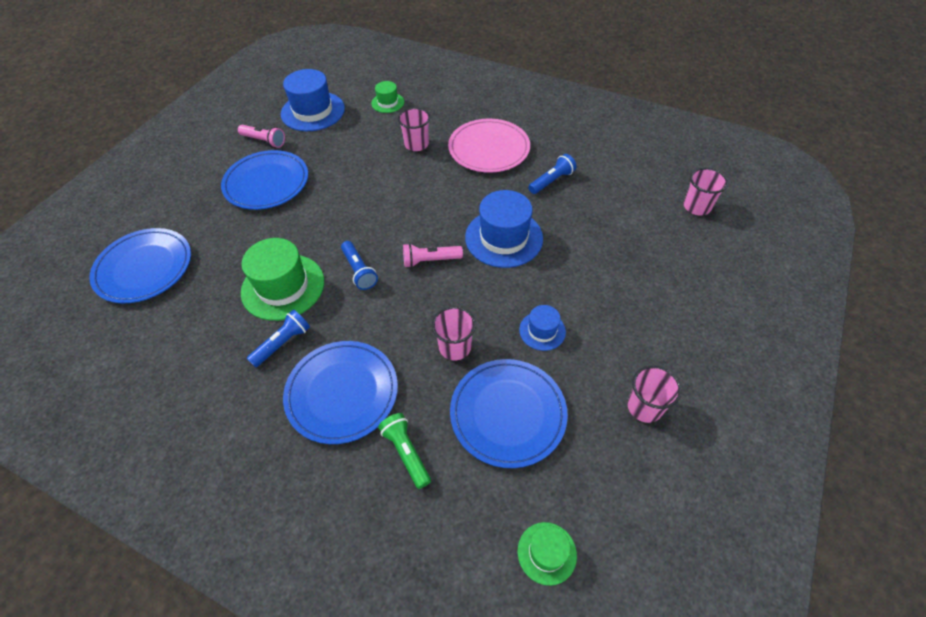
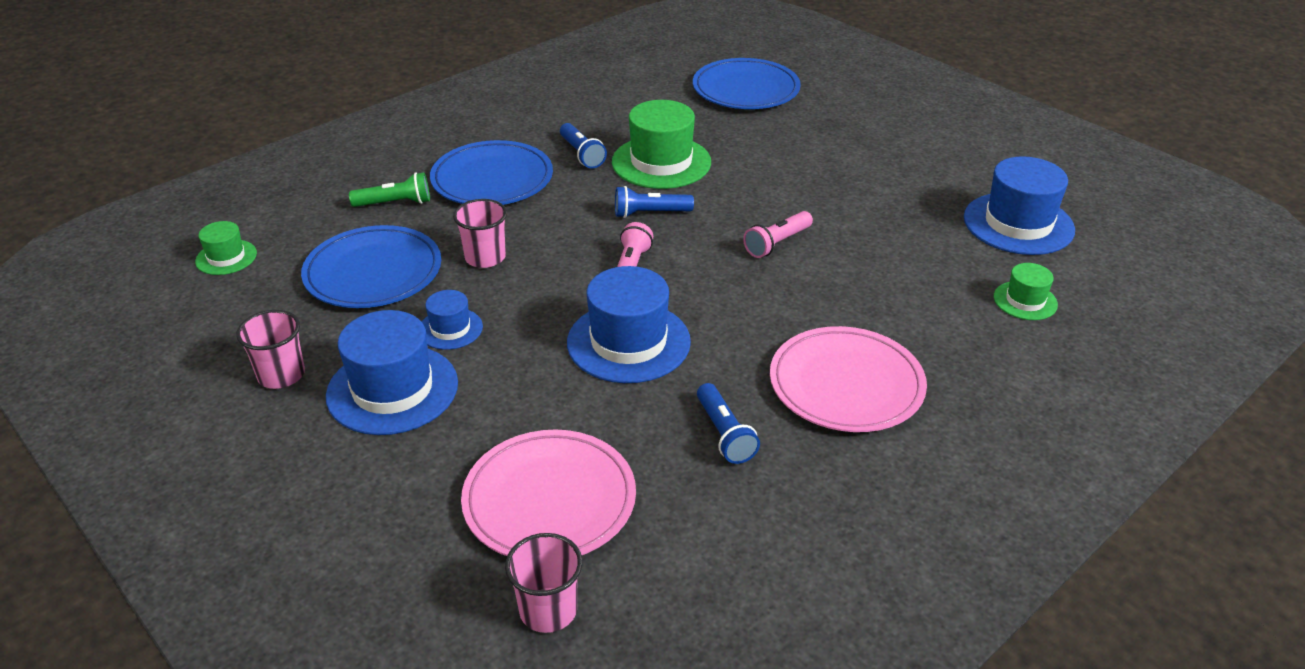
camera: 110 degrees right, 15 degrees down
blue plate [221,150,308,210] -> none
pink flashlight [238,125,285,148] -> pink flashlight moved to [743,211,813,258]
pink cup [398,108,430,151] -> none
none -> blue hat [326,310,458,435]
none -> pink plate [461,430,636,556]

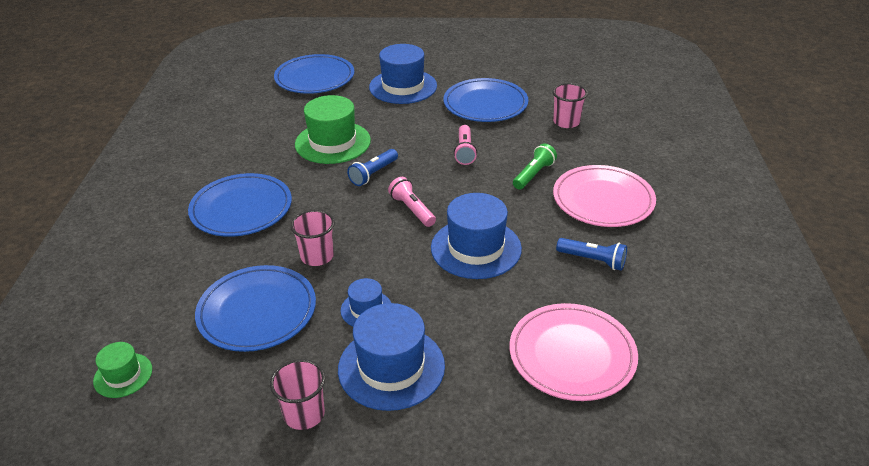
camera: 45 degrees left, 0 degrees up
green flashlight [349,173,430,207] -> green flashlight moved to [513,143,557,190]
pink cup [505,533,583,633] -> pink cup moved to [552,83,588,128]
blue flashlight [560,123,607,169] -> none
blue hat [964,156,1075,255] -> blue hat moved to [369,44,437,104]
green hat [994,263,1058,320] -> none
none -> blue plate [443,78,528,122]

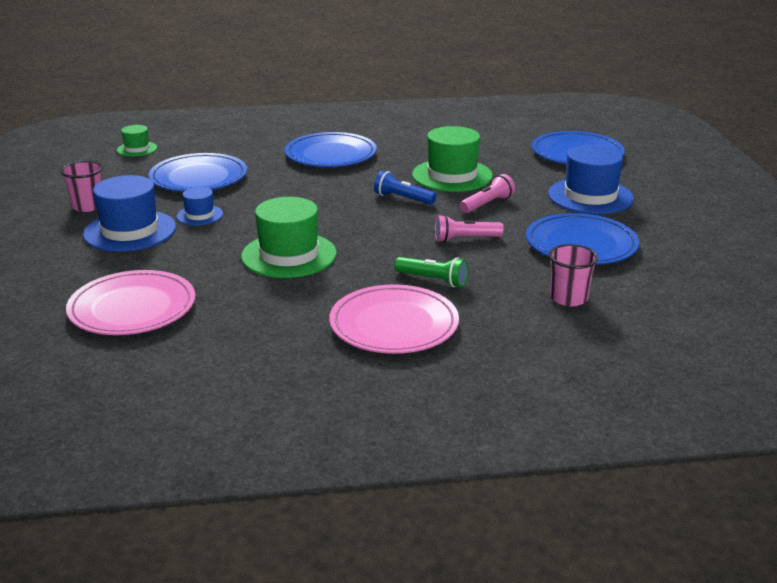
camera: 80 degrees right, 10 degrees down
pink cup [290,210,335,266] -> none
pink flashlight [388,177,436,227] -> pink flashlight moved to [460,174,515,213]
blue hat [431,193,522,279] -> green hat [241,197,337,278]
blue flashlight [556,238,627,271] -> none

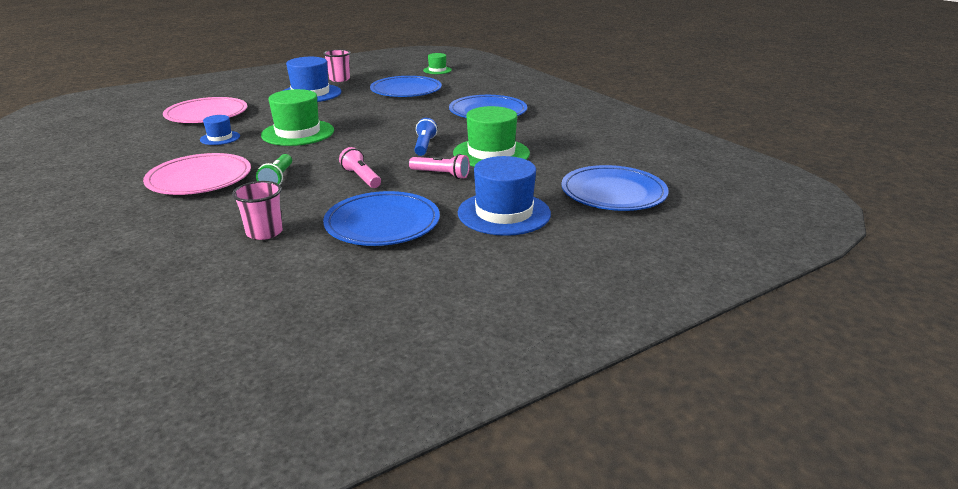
camera: 65 degrees right, 0 degrees up
blue hat [176,187,223,225] -> blue hat moved to [200,115,240,145]

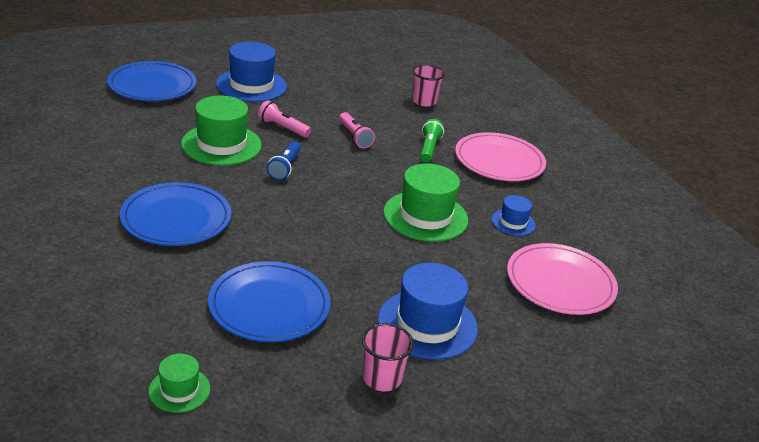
camera: 175 degrees left, 5 degrees up
blue plate [323,191,440,246] -> none

